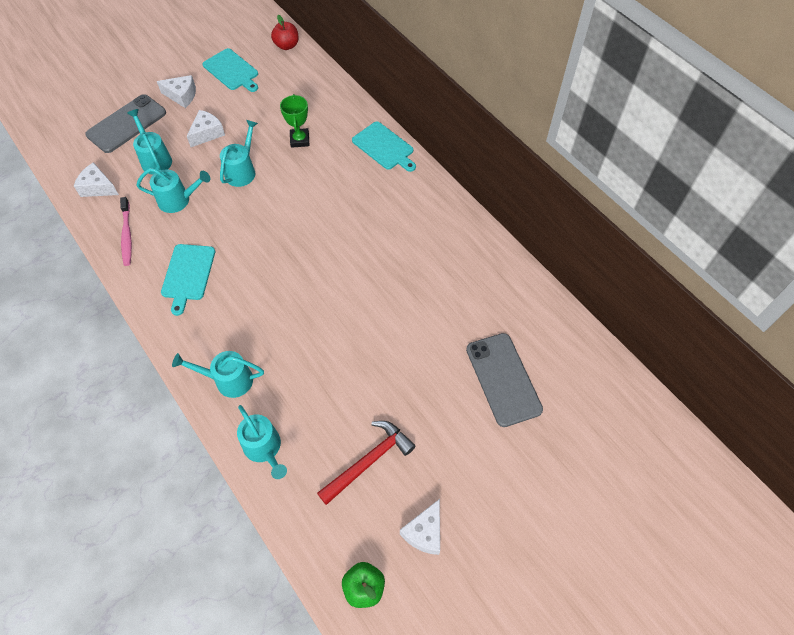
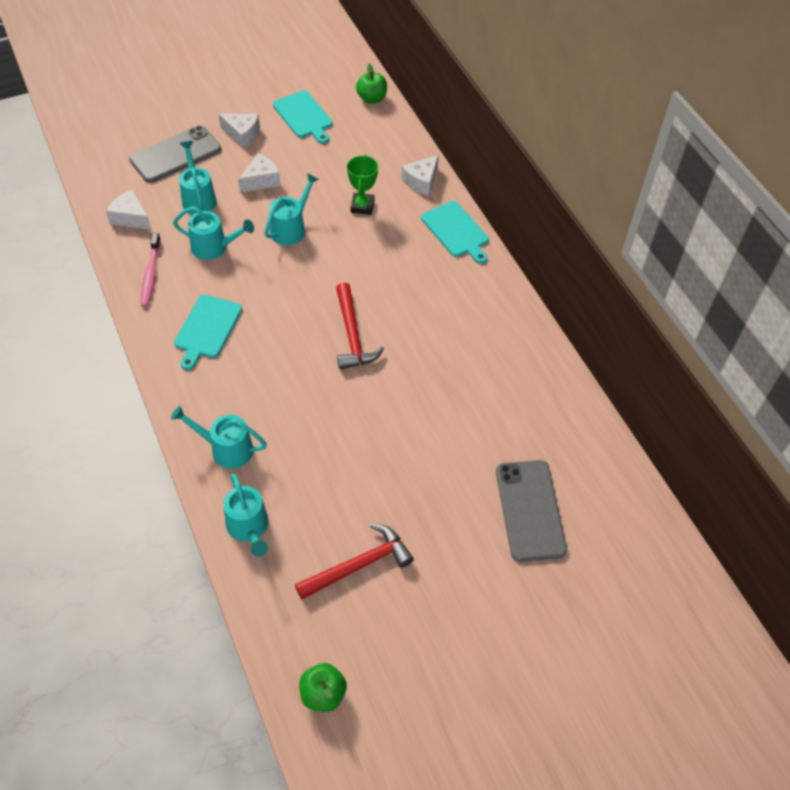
camera: 10 degrees right, 5 degrees down
red apple [271,15,299,50] -> green apple [356,64,387,104]
white cheese [400,499,440,555] -> white cheese moved to [401,155,439,196]
none -> red hammer [336,283,384,370]

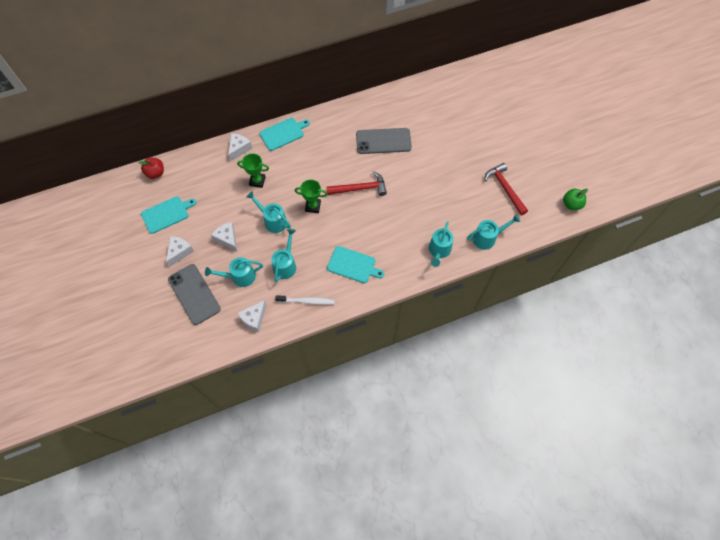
camera: 85 degrees left, 10 degrees up
pink toothbrush [141,233,161,307] -> white toothbrush [275,295,335,305]
green apple [356,64,387,104] -> red apple [138,158,164,179]
white cheese [401,155,439,196] -> white cheese turned 105 degrees counterclockwise [228,133,252,161]
grey phone [496,460,567,562] -> grey phone moved to [356,128,412,154]
none -> green trophy [295,180,327,213]

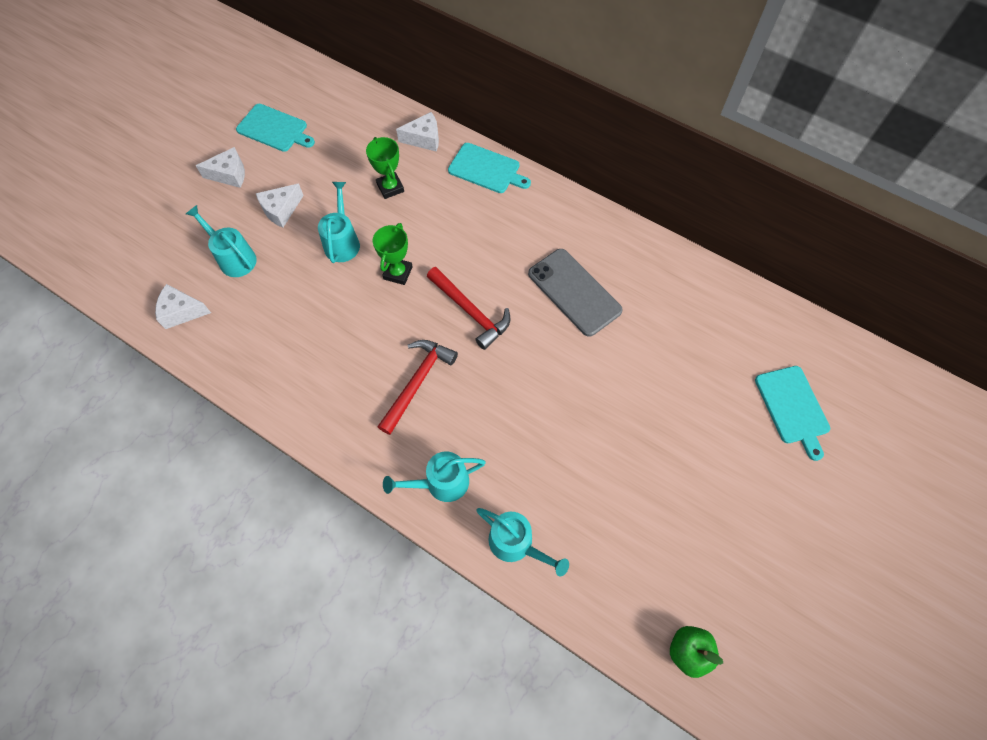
camera: 55 degrees right, 0 degrees up
red apple [138,158,164,179] -> none
grey phone [168,264,221,325] -> none
white cheese [211,222,237,251] -> white cheese turned 150 degrees counterclockwise [256,183,304,228]
turquoise watering can [271,229,296,282] -> none
white toothbrush [275,295,335,305] -> none
green trophy [295,180,327,213] -> green trophy turned 45 degrees clockwise [373,223,413,285]
turquoise cutting board [327,246,384,283] -> turquoise cutting board moved to [755,366,830,461]
red hammer [484,163,528,215] -> red hammer moved to [378,340,458,435]

